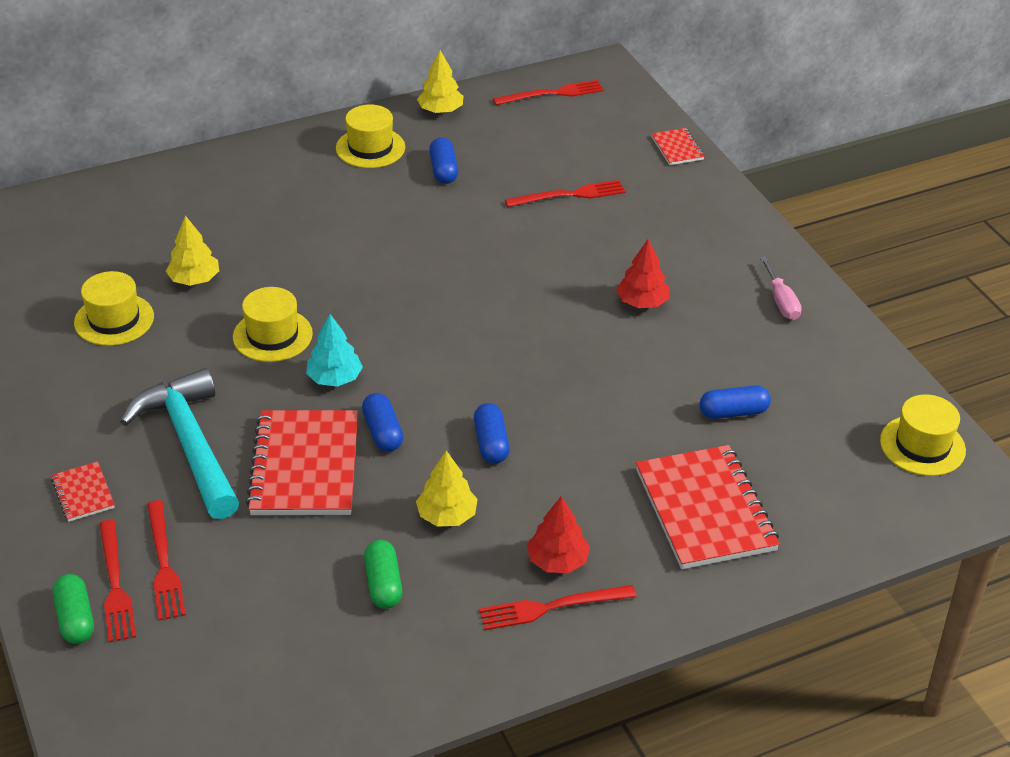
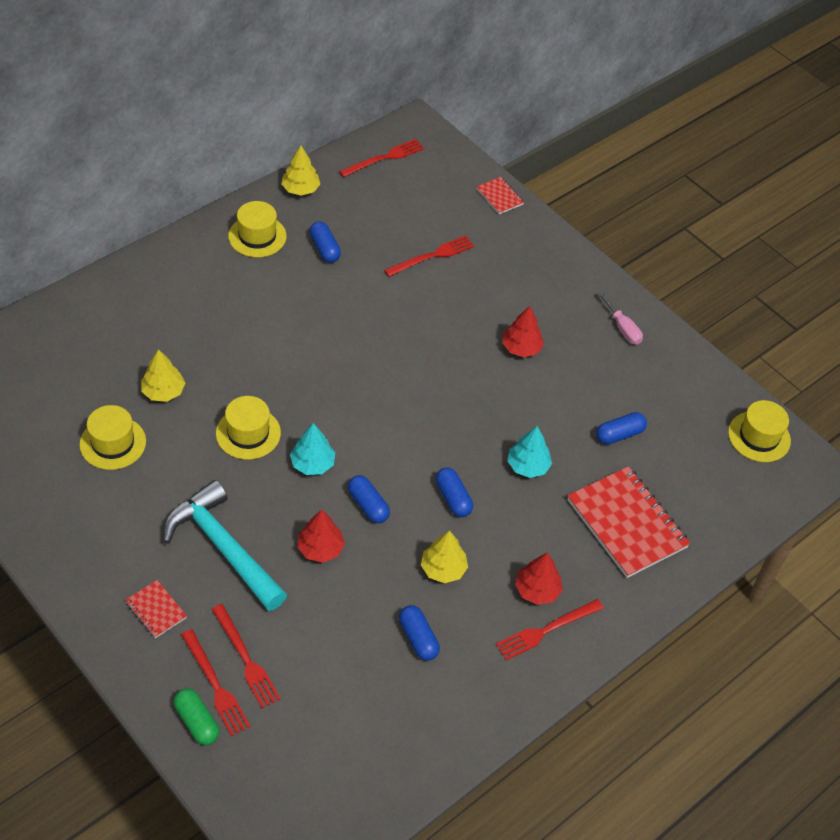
camera: 20 degrees left, 10 degrees up
red notebook [246,410,358,515] -> red tree [297,509,345,563]
green capsule [364,540,402,609] -> blue capsule [399,605,440,661]
none -> turquoise tree [507,426,552,478]

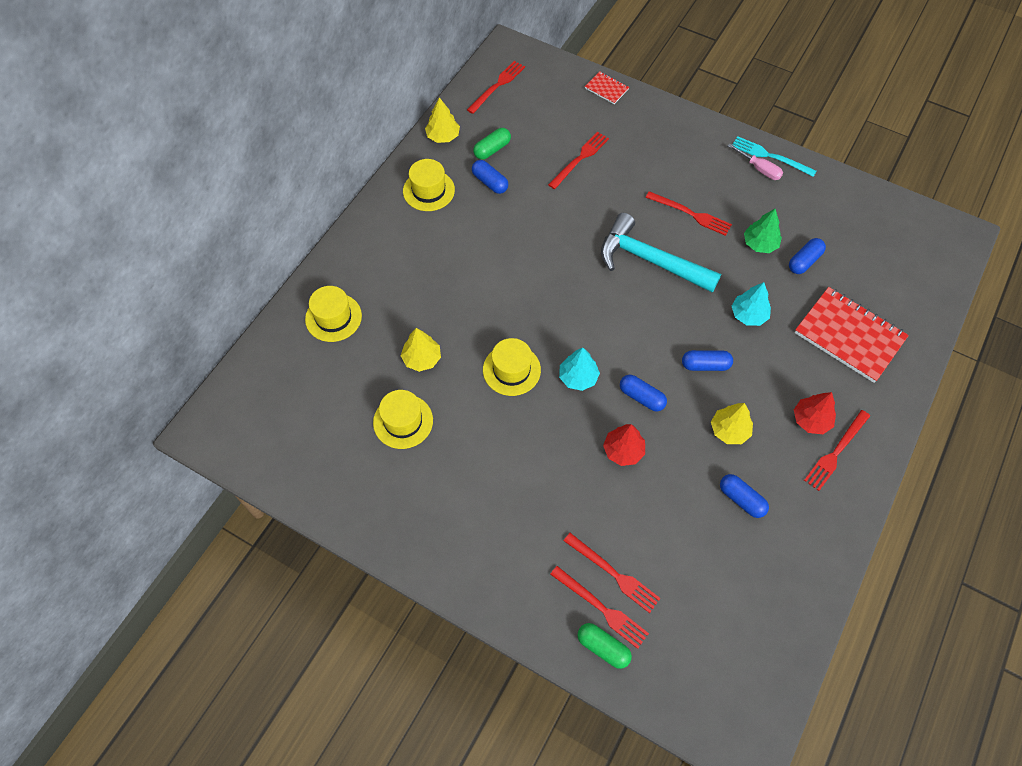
camera: 15 degrees left, 10 degrees up
red notebook [125,580,187,638] -> none
turquoise hammer [163,480,287,611] -> turquoise hammer moved to [601,213,721,293]
blue capsule [436,467,473,517] -> blue capsule turned 45 degrees counterclockwise [682,350,733,371]
red tree [502,306,544,357] -> red fork [645,191,732,236]
yellow hat [728,400,791,462] -> yellow hat moved to [305,286,362,342]
none -> green capsule [473,128,511,160]
none -> turquoise fork [732,136,816,177]
none -> green tree [744,209,782,253]

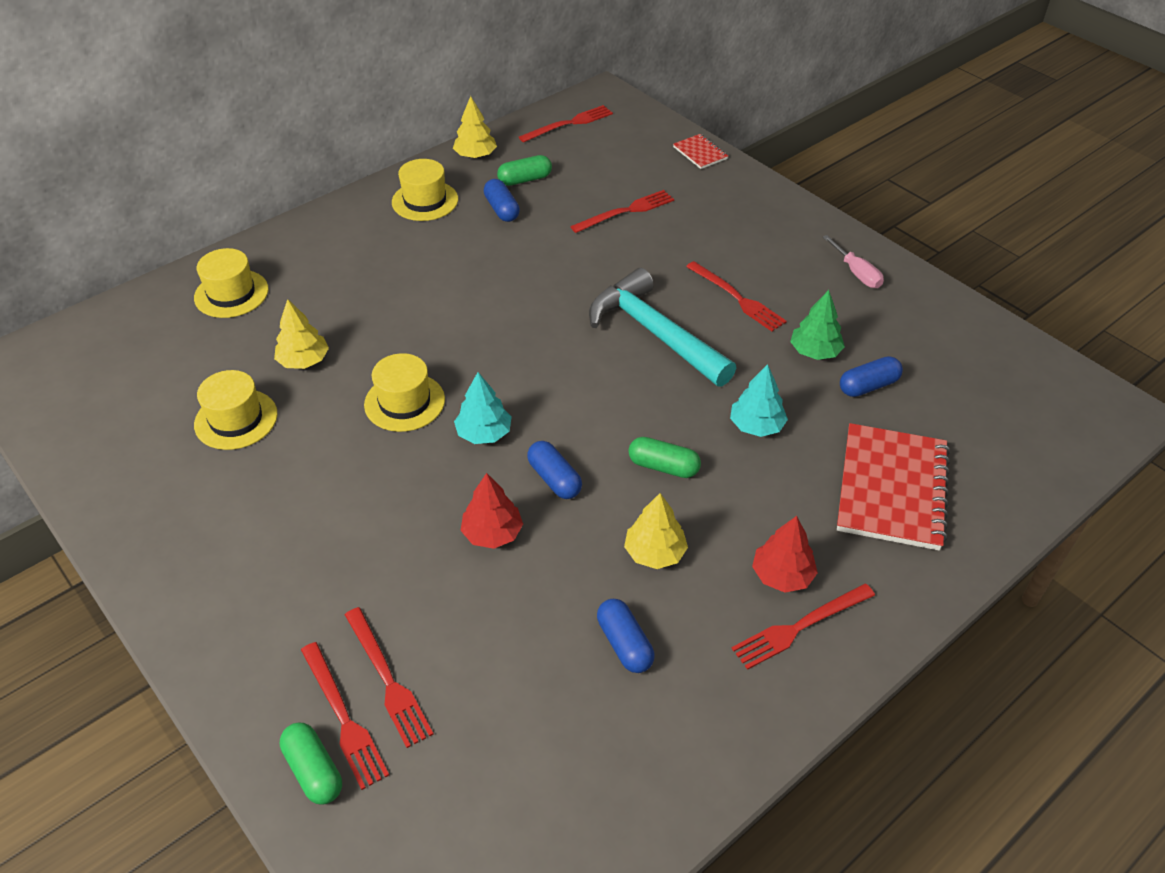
camera: 20 degrees right, 15 degrees down
blue capsule [682,350,733,371] -> green capsule [628,437,701,478]
turquoise fork [732,136,816,177] -> none
red notebook [795,287,909,383] -> red notebook turned 45 degrees clockwise [837,423,950,551]

